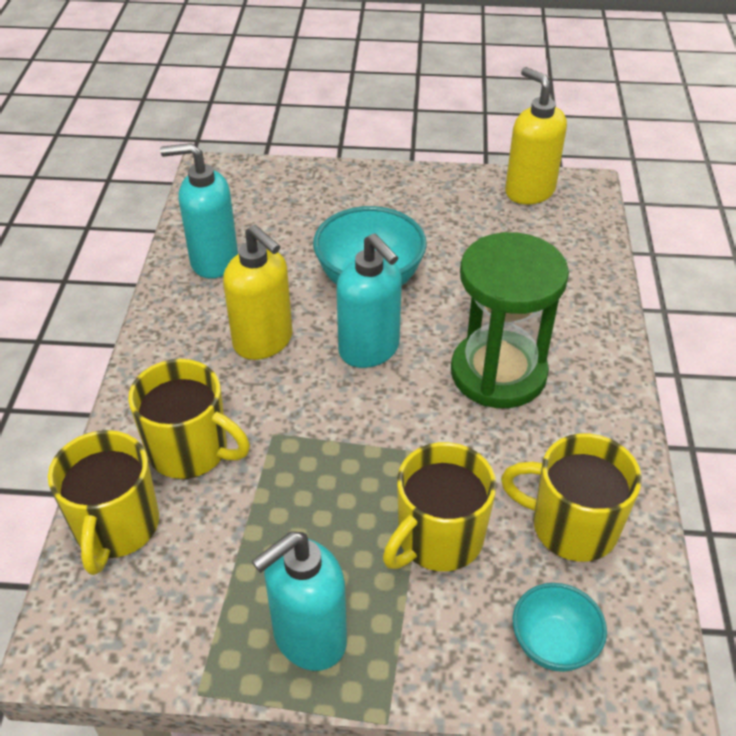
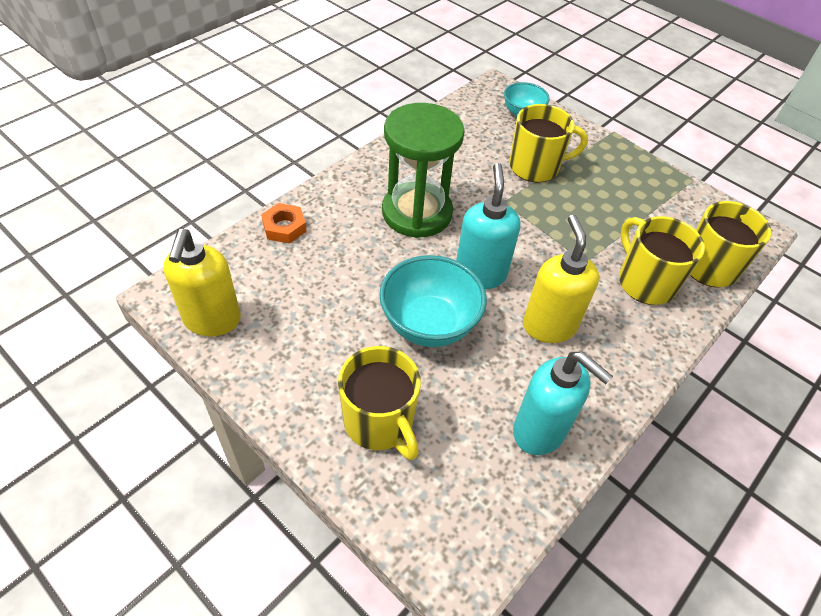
camera: 145 degrees left, 5 degrees up
turquoise soap dispenser [252,531,347,671] -> none
yellow mug [501,434,642,562] -> yellow mug moved to [338,346,421,460]
none -> orange nut [261,203,307,244]

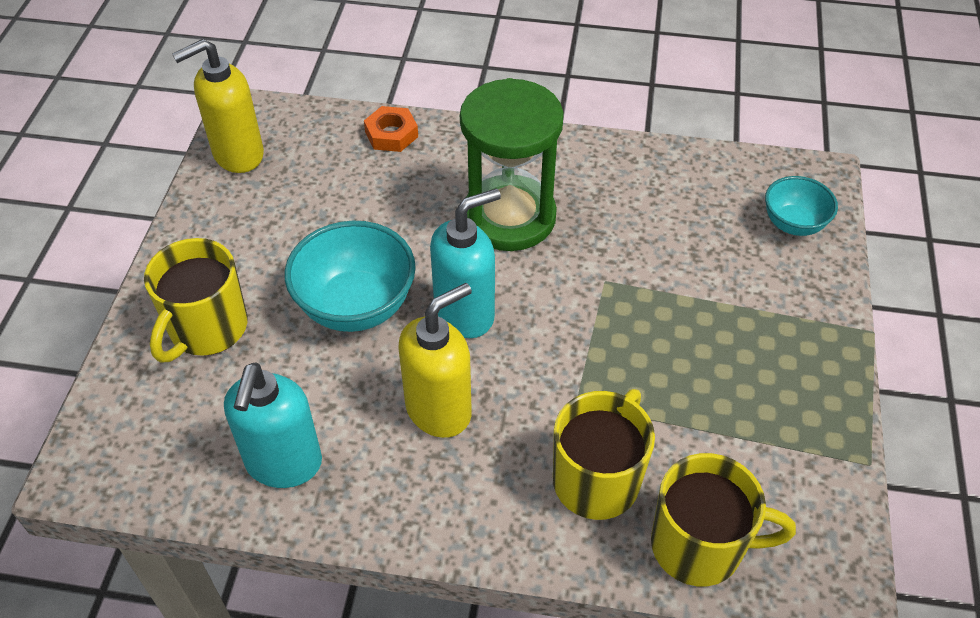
camera: 60 degrees right, 0 degrees up
yellow mug [509,104,588,183] -> none

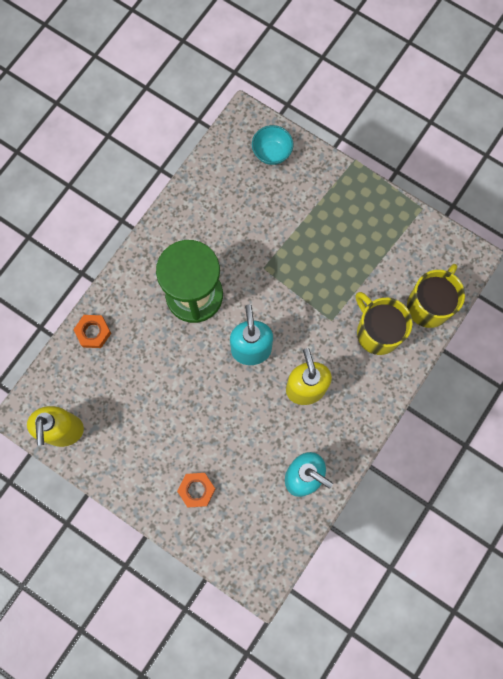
camera: 65 degrees left, 25 degrees up
yellow mug [144,238,247,362] -> orange nut [177,473,215,508]
turquoise bowl [285,221,416,332] -> none

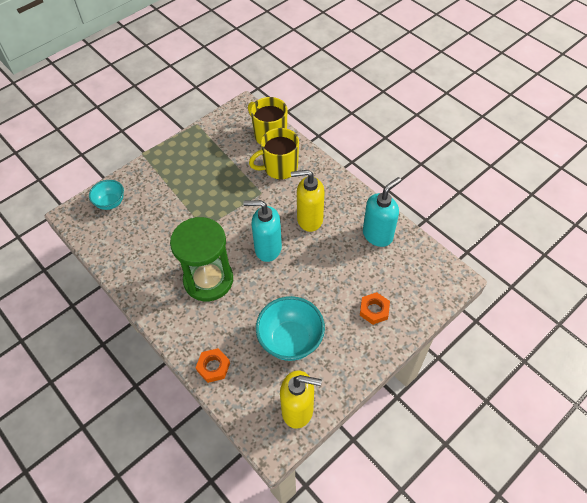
camera: 75 degrees left, 20 degrees down
none -> turquoise bowl [256,296,325,361]

